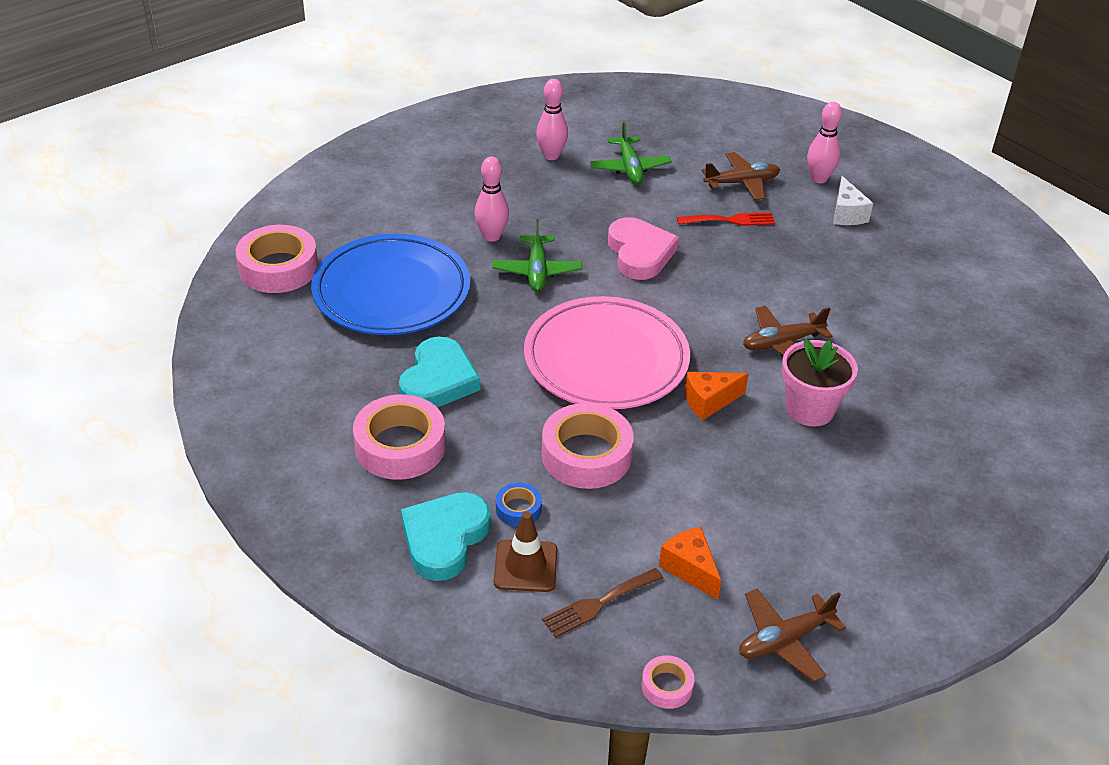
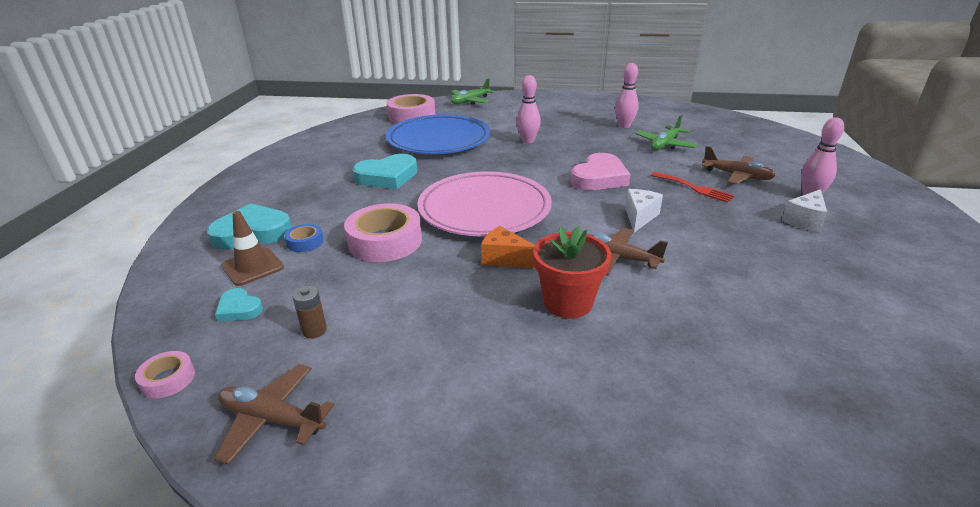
camera: 50 degrees right, 10 degrees down
pink tape [353,394,446,480] -> none
green plane [492,219,582,292] -> green plane moved to [451,78,495,105]
brown fork [542,568,663,638] -> turquoise heart [215,288,263,321]
orange cheese [659,527,721,600] -> brown battery [292,286,327,338]
pink flower pot [782,339,858,427] -> red flower pot [533,226,611,318]
none -> white cheese [625,189,663,233]

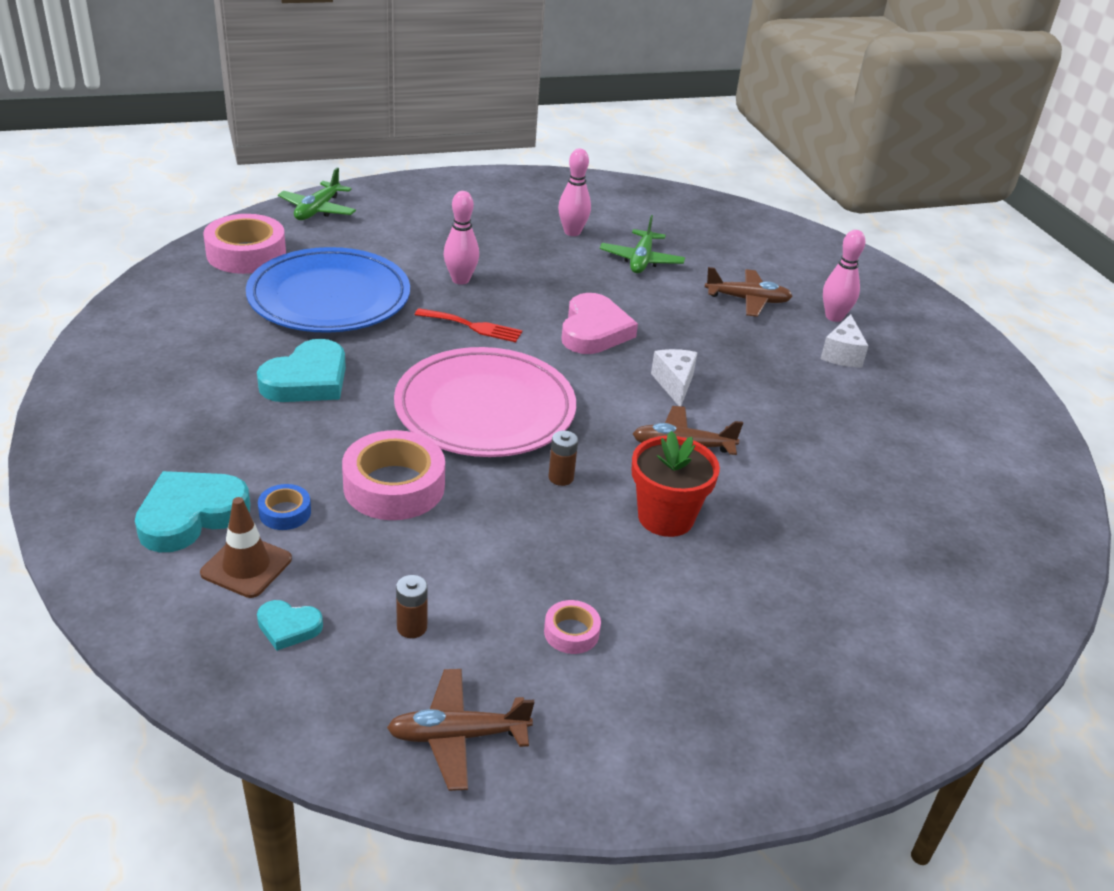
camera: 30 degrees left, 5 degrees up
pink tape [135,351,195,398] -> pink tape moved to [544,600,601,654]
orange cheese [481,226,535,268] -> brown battery [548,430,578,486]
red fork [651,172,735,203] -> red fork moved to [415,308,522,342]

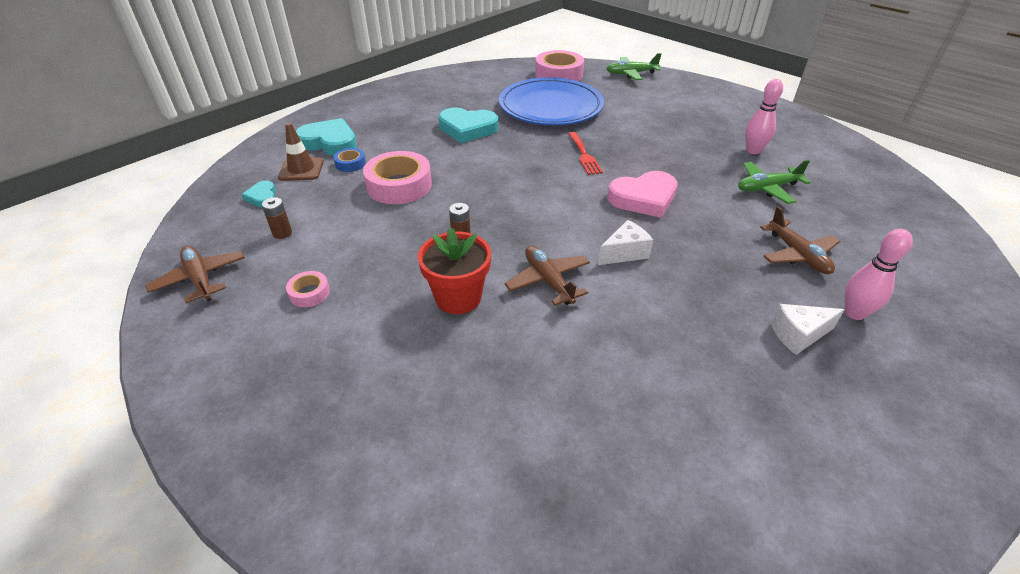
camera: 65 degrees right, 5 degrees up
pink plate [394,347,576,457] -> none
pink bowling pin [444,191,479,285] -> none

